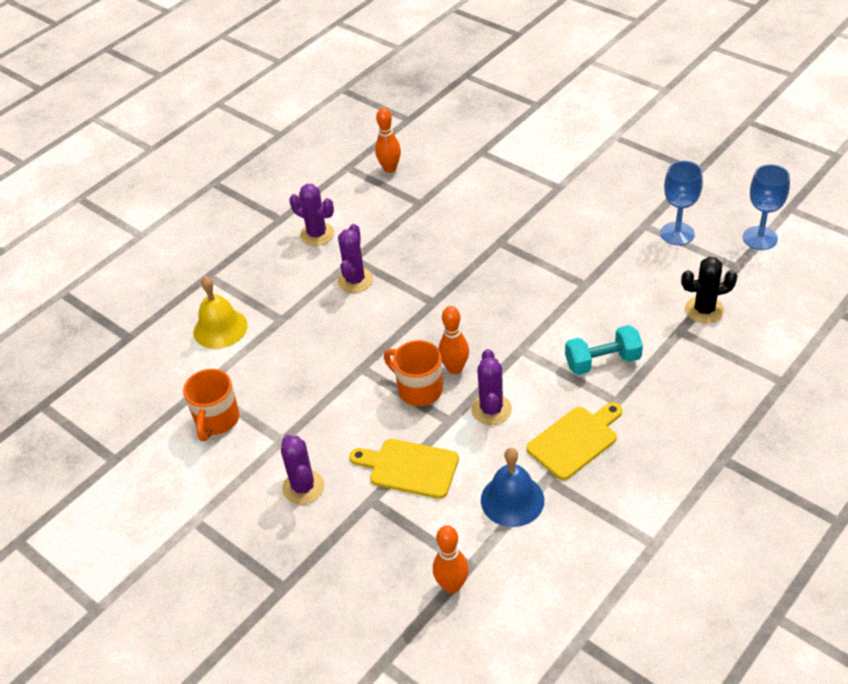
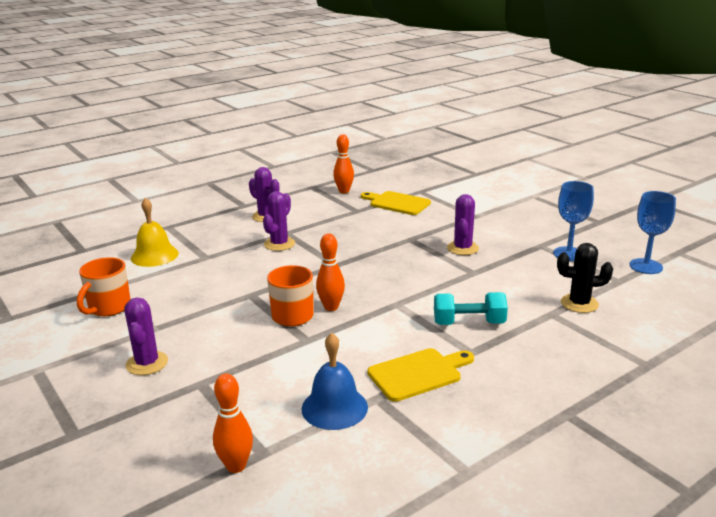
camera: 10 degrees right, 20 degrees down
yellow cutting board [349,439,459,499] -> yellow cutting board moved to [361,191,431,215]
purple cactus [471,349,512,425] -> purple cactus moved to [447,194,479,255]

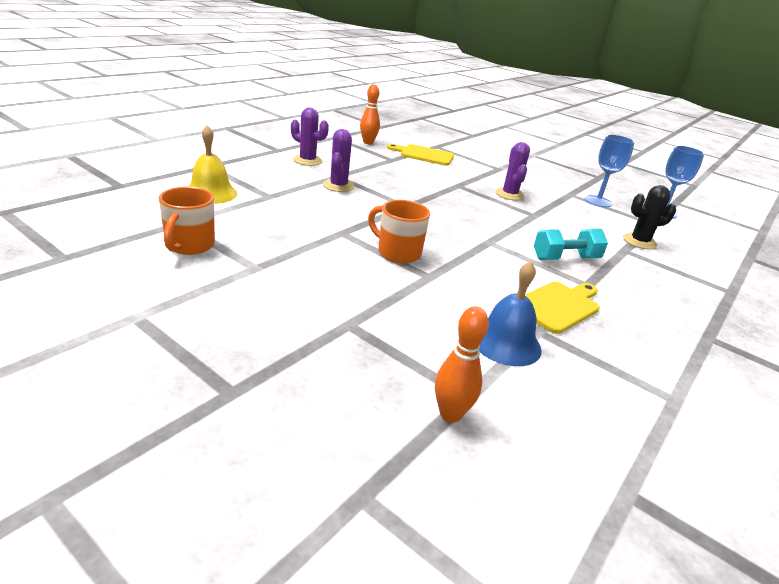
camera: 20 degrees left, 5 degrees up
purple cactus [124,297,168,375] -> none
orange bowling pin [316,233,345,311] -> none

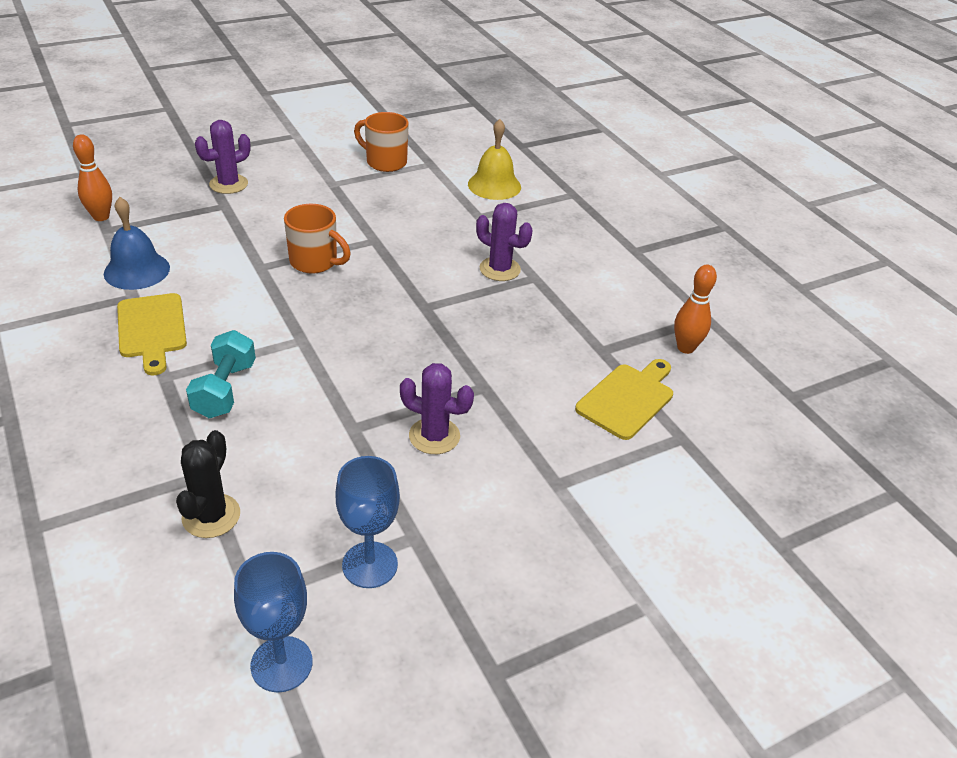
camera: 115 degrees right, 10 degrees up
purple cactus [291,107,329,166] -> purple cactus moved to [195,120,251,194]
orange mug [368,200,430,263] -> orange mug turned 60 degrees clockwise [284,204,351,274]

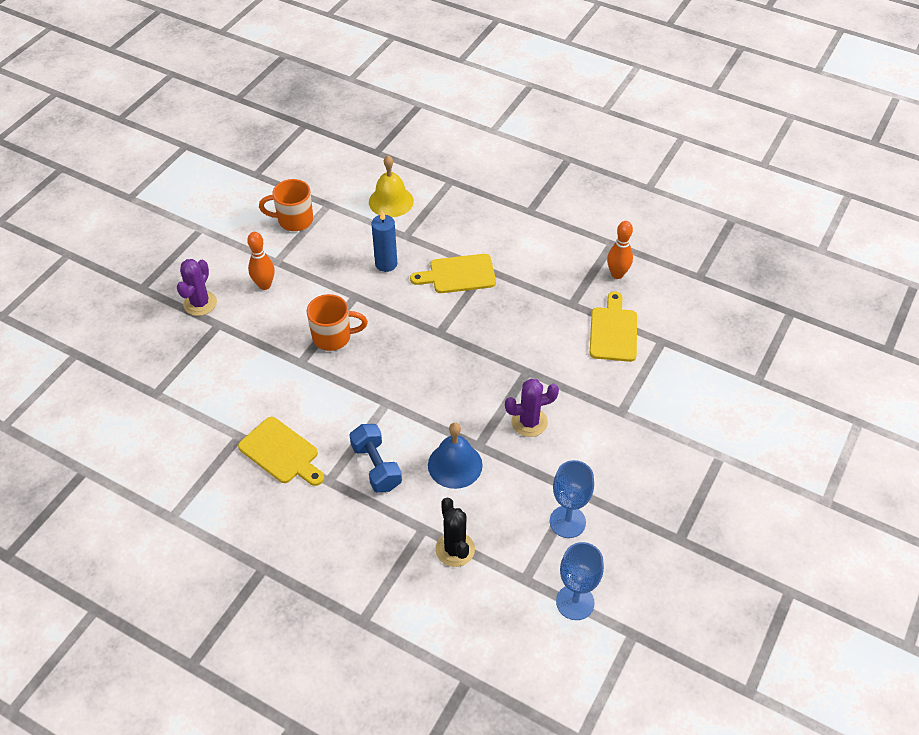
camera: 30 degrees left, 10 degrees up
orange bowling pin [73,134,112,221] -> orange bowling pin moved to [247,232,275,290]
blue bell [104,197,170,290] -> blue bell moved to [428,423,483,489]
turquoise dumbbell [186,330,256,418] -> blue dumbbell [350,424,402,493]
purple cactus [476,203,533,281] -> yellow cutting board [410,254,496,293]
none -> blue candle [372,211,397,272]

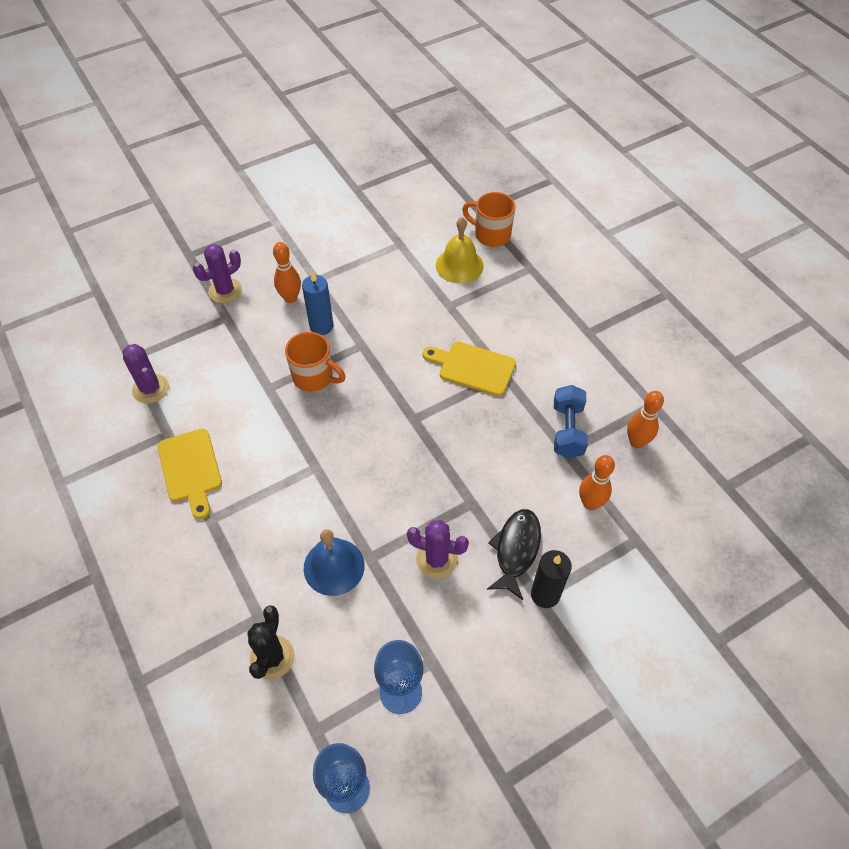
camera: 30 degrees right, 5 degrees up
orange mug [259,179,313,231] -> orange mug moved to [462,192,516,247]
blue dumbbell [350,424,402,493] -> blue dumbbell moved to [554,385,588,458]
blue candle [372,211,397,272] -> blue candle moved to [302,271,334,335]
yellow cutting board [590,291,637,362] -> orange bowling pin [579,455,615,510]
none -> purple cactus [123,344,169,404]
none -> black fish [487,509,541,600]
none -> black candle [531,550,572,608]

